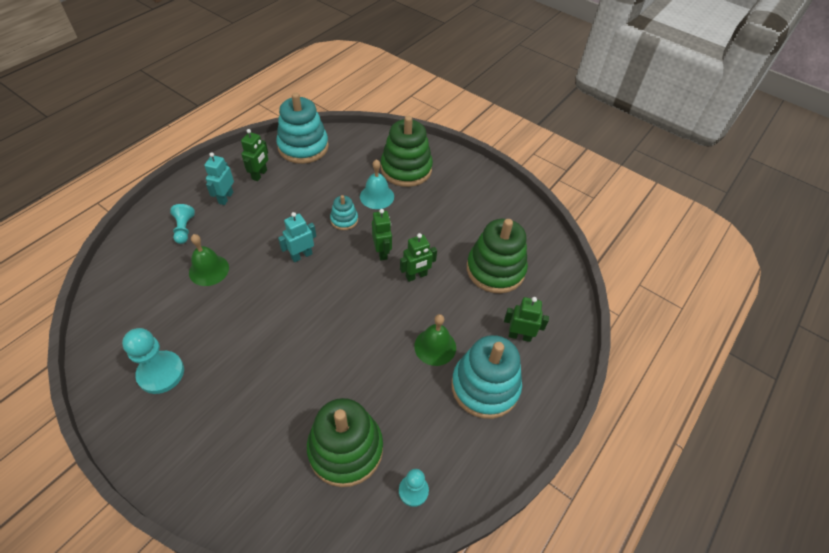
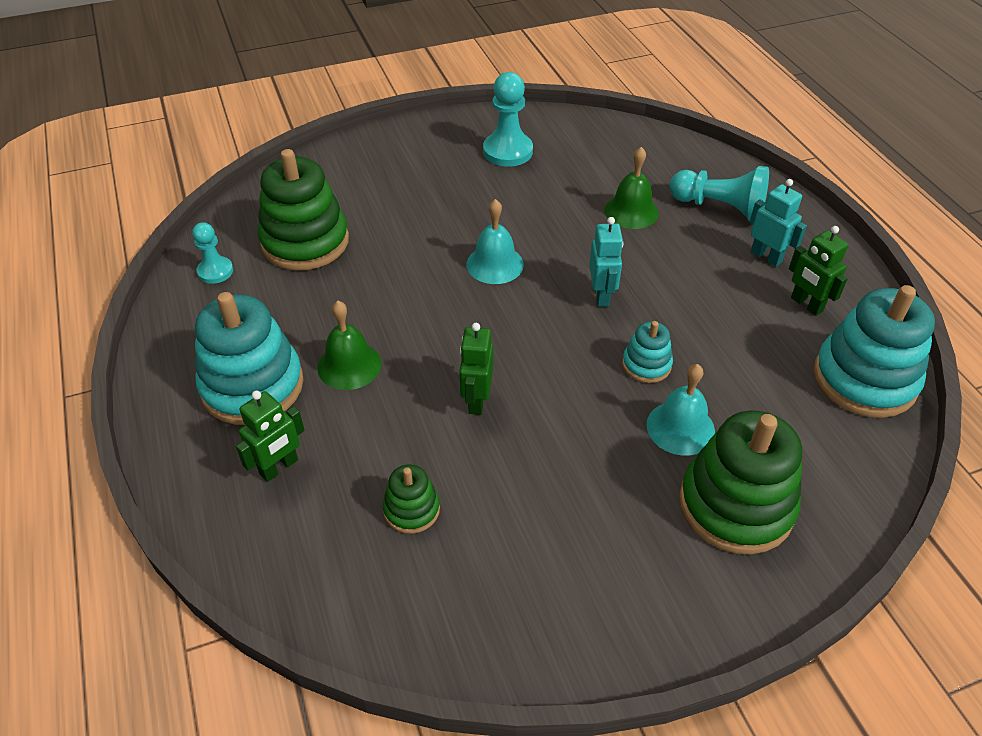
camera: 125 degrees right, 5 degrees down
turquoise pawn [170,204,195,244] -> turquoise pawn [670,166,769,222], size x1.65
green robot [372,209,392,260] -> none
green stacking toy [467,219,528,293] -> green stacking toy [383,464,440,534], size x0.49
none -> turquoise bell [467,199,524,284]

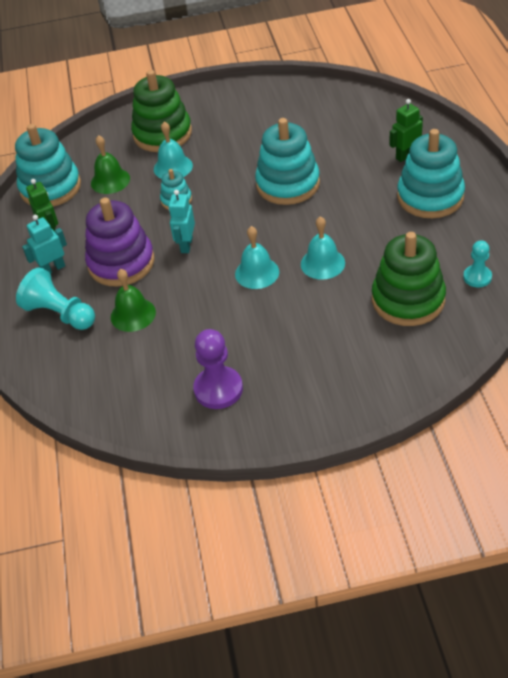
camera: 165 degrees left, 0 degrees up
green bell [317,301,382,390] -> green bell moved to [91,135,130,194]
green stacking toy [383,464,440,534] -> none
green robot [459,323,493,415] -> turquoise stacking toy [255,118,320,205]
turquoise pawn [483,72,533,167] -> purple pawn [193,329,243,409]
turquoise robot [750,179,807,267] -> turquoise robot turned 90 degrees clockwise [22,215,67,274]
none -> purple stacking toy [85,197,155,287]
none -> turquoise bell [301,216,345,280]

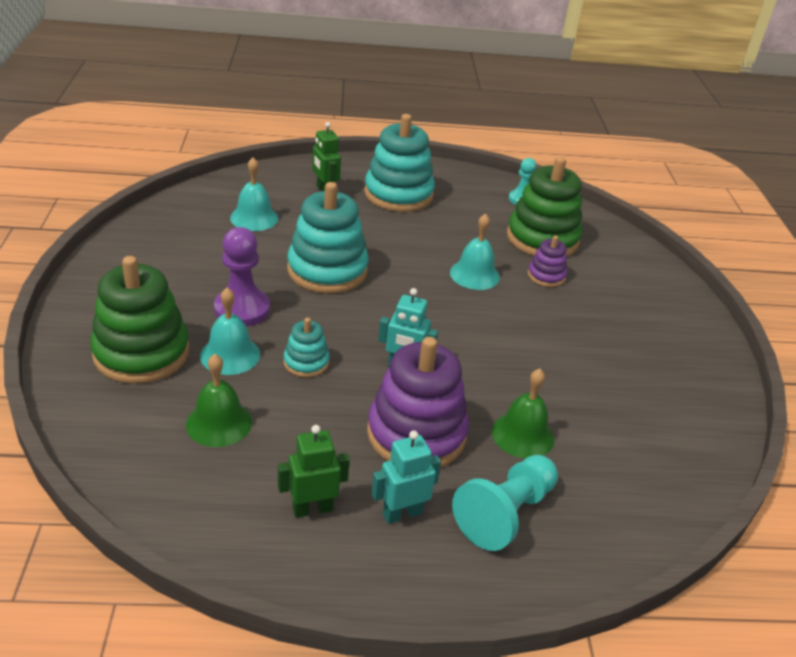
camera: 90 degrees left, 10 degrees down
turquoise stacking toy [15,124,81,207] -> none
turquoise robot [22,215,67,274] -> turquoise robot turned 90 degrees clockwise [371,430,441,524]
purple pawn [193,329,243,409] -> purple pawn moved to [214,227,270,326]
turquoise bell [235,226,279,289] -> turquoise bell moved to [230,157,278,231]
none -> purple stacking toy [528,235,567,287]

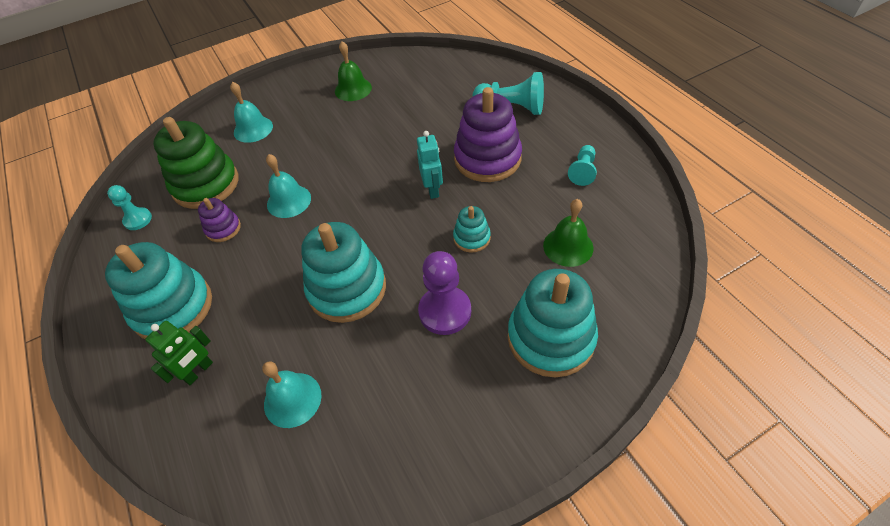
camera: 110 degrees left, 15 degrees up
green stacking toy [90,256,190,384] -> turquoise stacking toy [508,269,598,377]
turquoise bell [200,288,260,375] -> turquoise bell moved to [230,82,273,143]
green robot [278,425,350,518] -> turquoise pawn [568,145,597,186]
turquoise robot [371,430,441,524] -> none
green bell [492,369,554,459] -> green bell moved to [335,41,372,101]
purple stacking toy [528,235,567,287] -> purple stacking toy moved to [198,198,241,242]

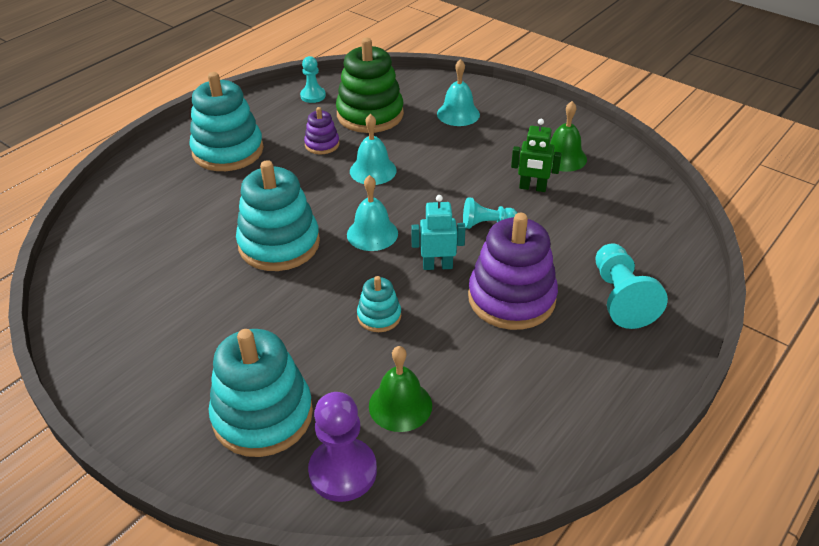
camera: 65 degrees right, 10 degrees down
green robot [145,321,213,385] -> green robot moved to [511,119,562,192]
turquoise bell [262,361,322,428] -> turquoise bell moved to [347,175,398,251]
turquoise robot [417,131,443,199] -> turquoise robot turned 150 degrees counterclockwise [411,195,466,270]
purple pawn [418,251,471,335] -> purple pawn moved to [308,392,377,502]
turquoise pawn [568,145,597,186] -> turquoise pawn moved to [463,197,517,229]

